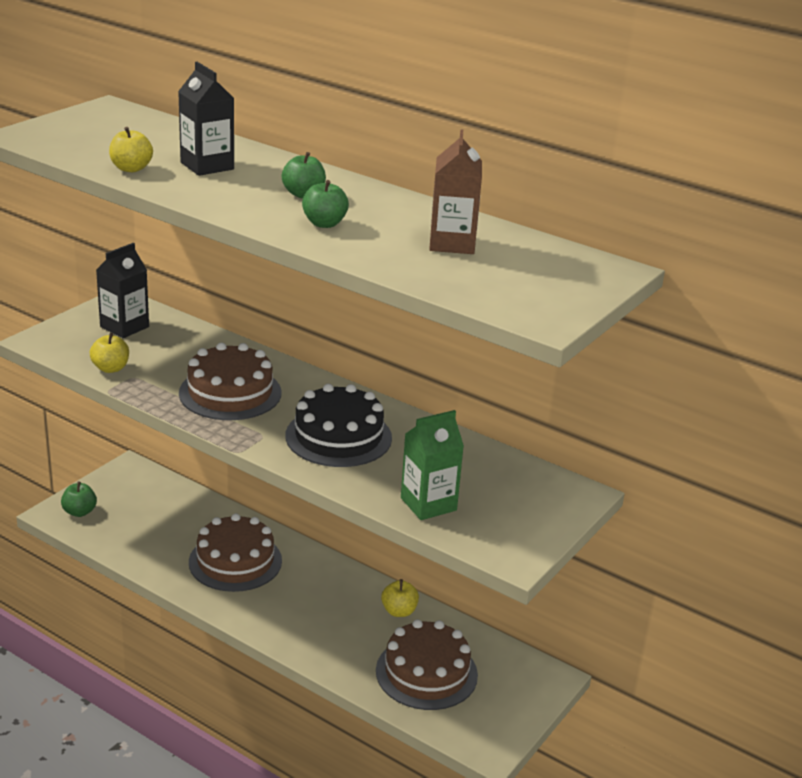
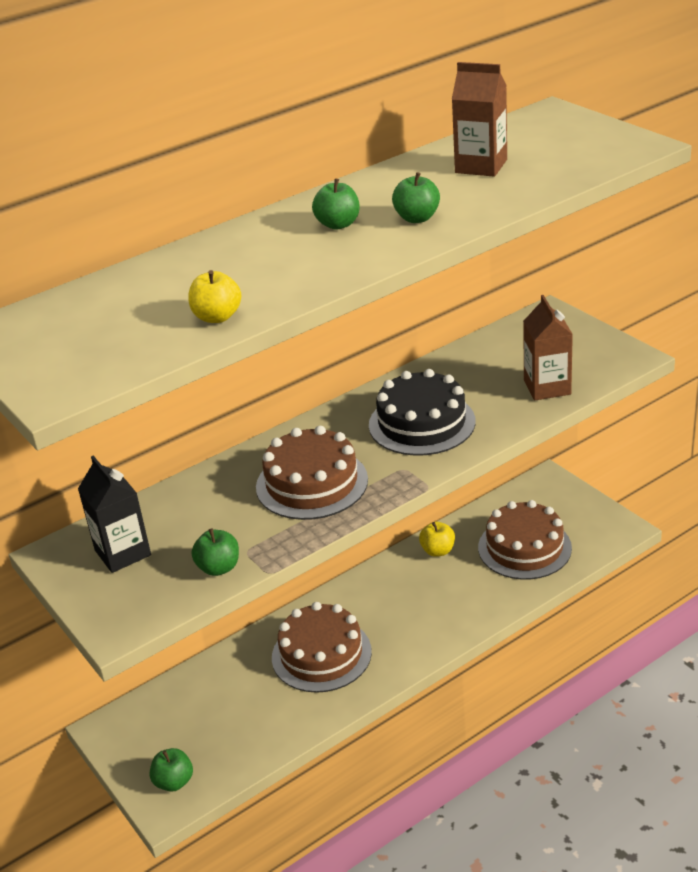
camera: 65 degrees left, 5 degrees up
yellow apple [90,333,129,373] -> green apple [191,528,239,576]
black carton [178,62,234,176] -> none
green carton [401,410,464,520] -> brown carton [523,295,573,400]

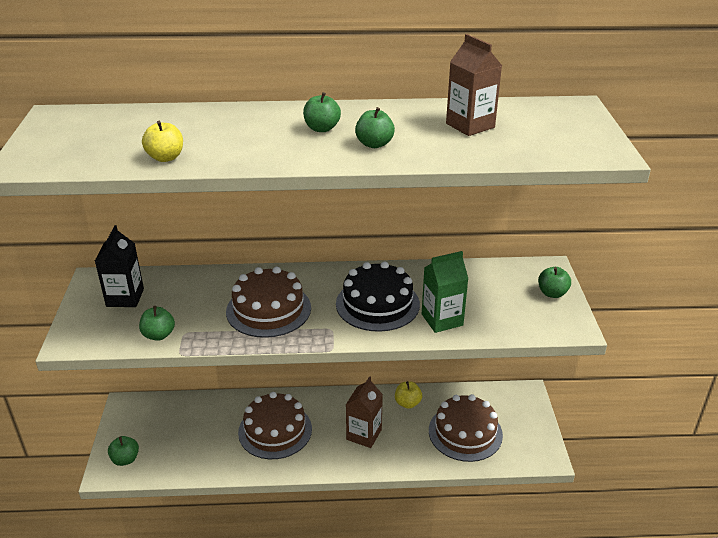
camera: 30 degrees right, 0 degrees up
brown carton [523,295,573,400] -> brown carton moved to [346,376,383,448]
none -> green carton [422,251,468,333]
none -> green apple [538,267,571,298]

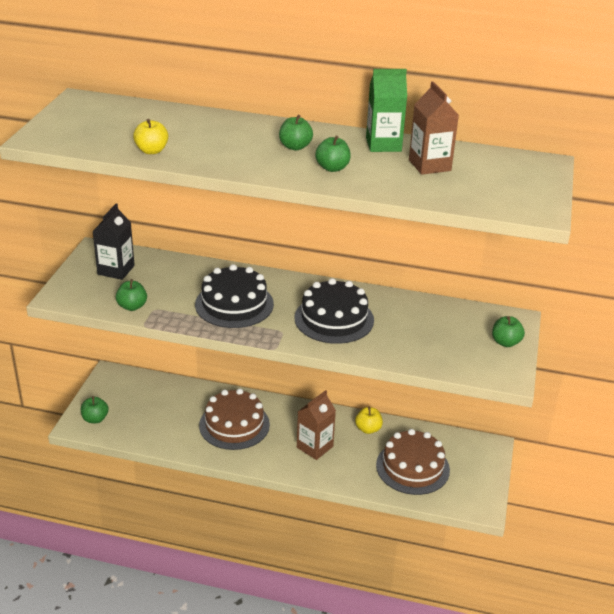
camera: 15 degrees right, 0 degrees up
brown cake [226,267,311,338] -> black cake [195,264,274,328]
green carton [422,251,468,333] -> green carton moved to [366,69,407,152]

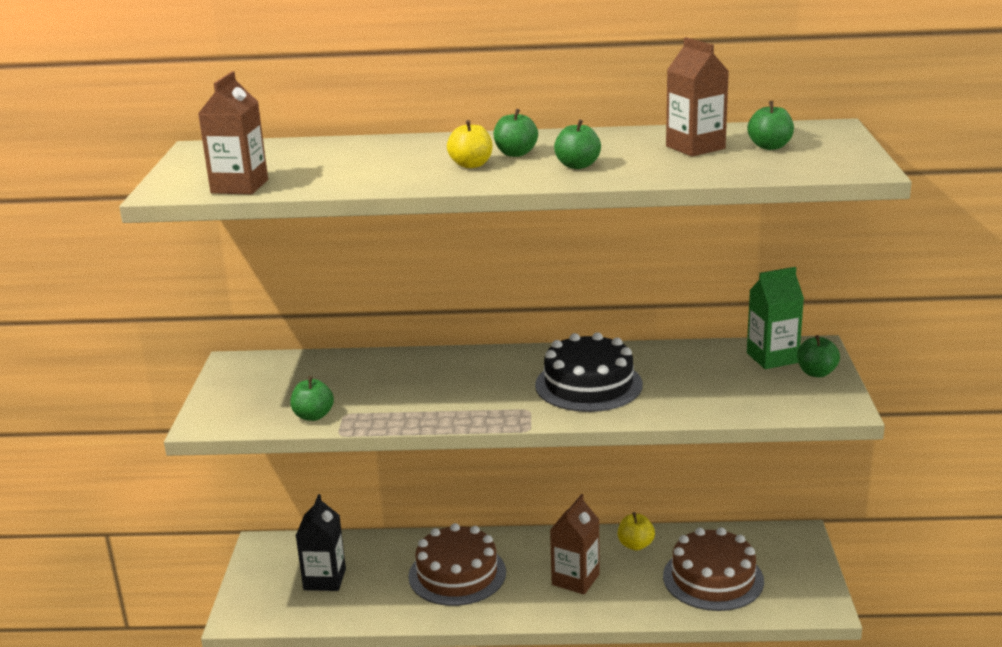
camera: 10 degrees left, 10 degrees down
green apple [81,396,109,423] -> green apple moved to [747,101,794,150]
black carton [92,204,135,280] -> black carton moved to [296,494,346,591]
yellow apple [133,119,168,154] -> yellow apple moved to [447,120,493,168]
black cake [195,264,274,328] -> none
green carton [366,69,407,152] -> green carton moved to [747,267,804,369]
none -> brown carton [198,71,268,194]

